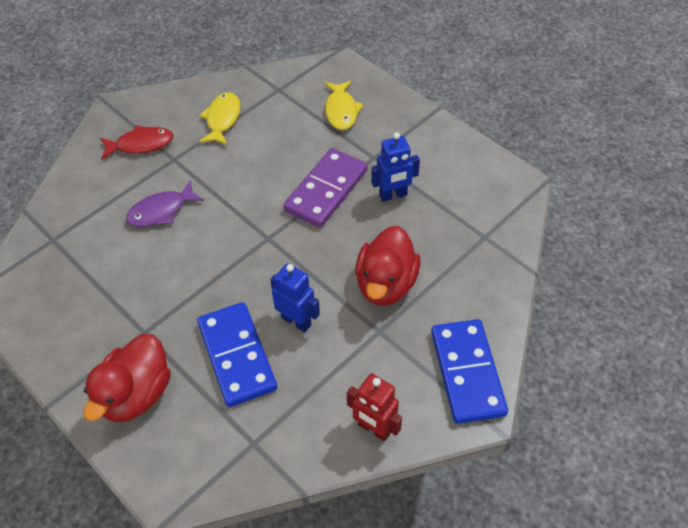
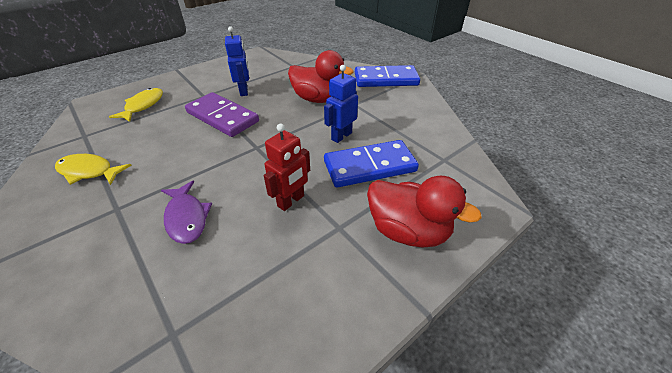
camera: 85 degrees left, 10 degrees down
red fish [100,125,173,160] -> none
yellow fish [324,81,364,130] -> yellow fish turned 75 degrees counterclockwise [109,88,163,122]
red robot [347,373,402,441] -> red robot moved to [264,124,310,211]

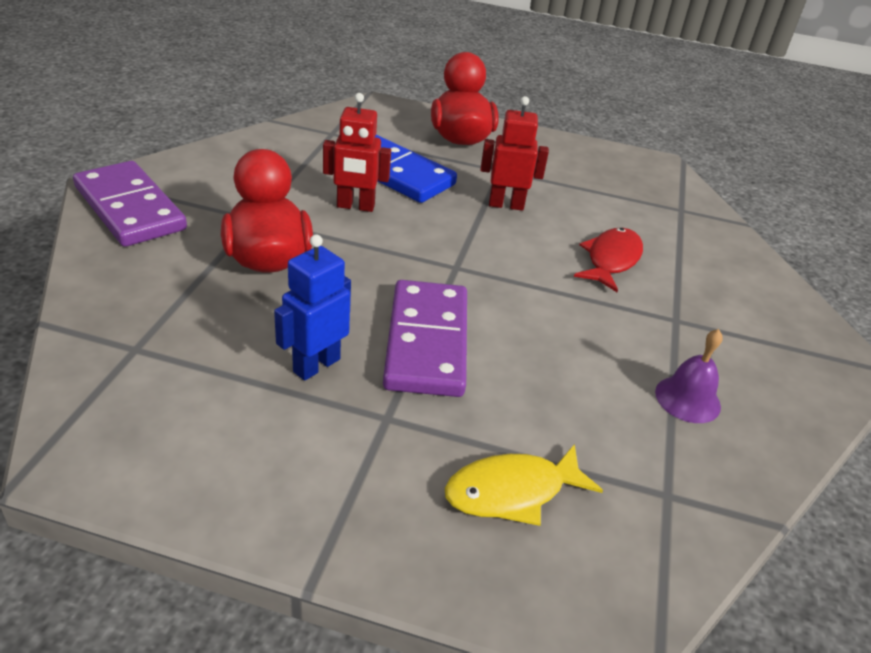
camera: 130 degrees left, 5 degrees down
yellow fish [55,154,132,185] -> purple bell [655,329,723,423]
purple fish [161,180,212,244] -> red fish [574,228,643,292]
blue robot [324,65,358,143] -> red robot [323,93,391,212]
blue domino [355,65,420,87] -> purple domino [73,161,187,247]

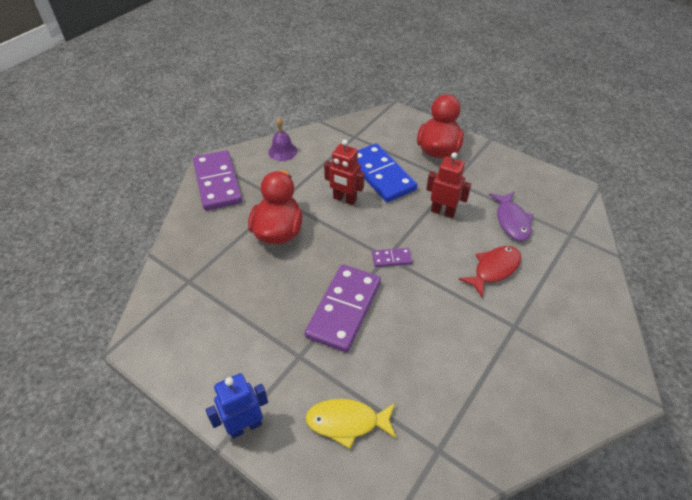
camera: 25 degrees right, 10 degrees up
blue robot [274,234,351,381] -> blue robot moved to [206,373,268,439]
purple bell [655,329,723,423] -> purple bell moved to [268,117,297,161]
none -> purple domino [372,248,413,267]
none -> purple fish [489,192,533,241]

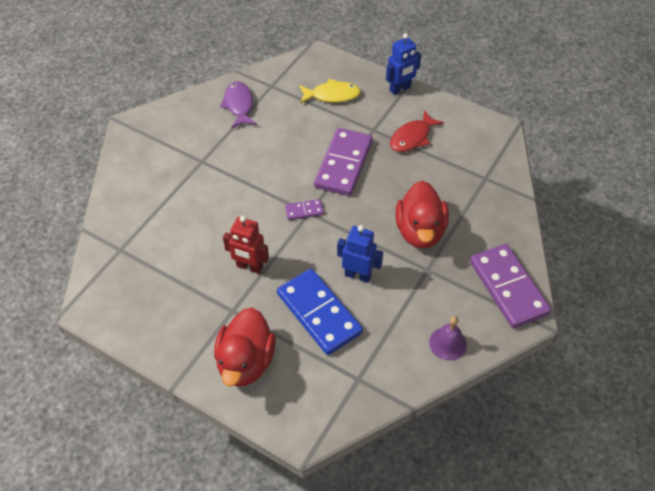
camera: 175 degrees right, 5 degrees up
red robot [324,139,365,205] -> blue robot [337,225,383,283]
red fish [459,246,521,297] -> red fish moved to [390,110,444,152]
purple fish [489,192,533,241] -> purple fish moved to [220,81,257,128]

